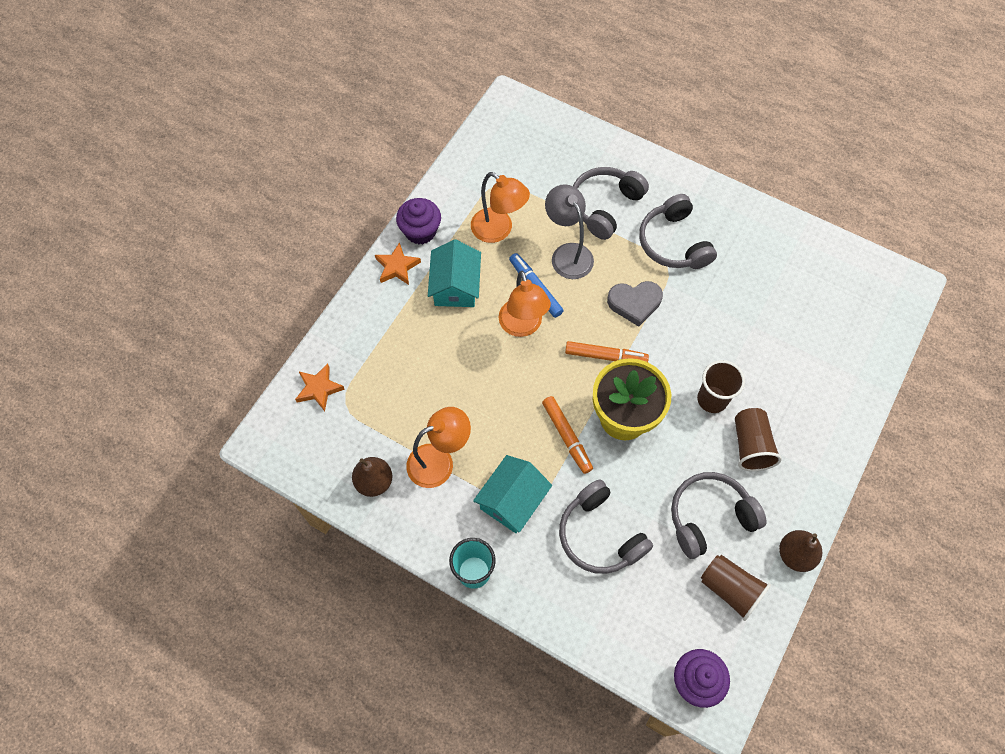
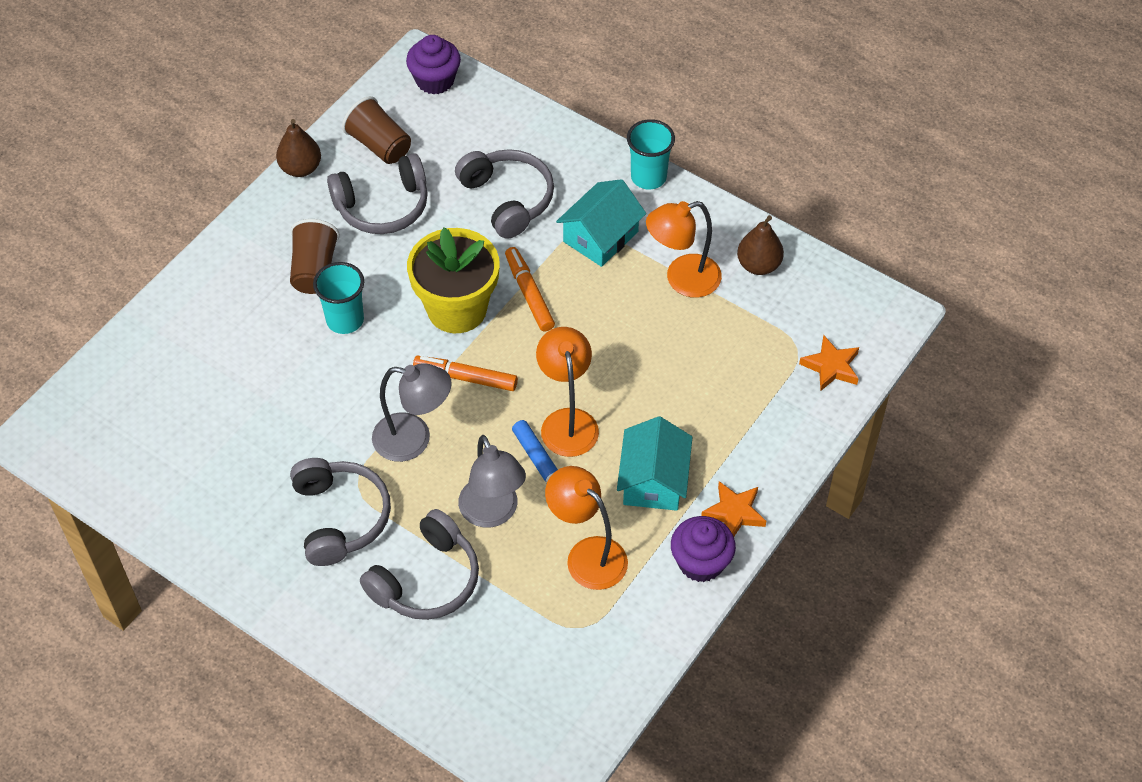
camera: 175 degrees left, 10 degrees down
grey heart [607,281,663,326] -> grey lamp [372,363,452,462]
brown cup [697,360,745,413] -> turquoise cup [313,262,364,334]

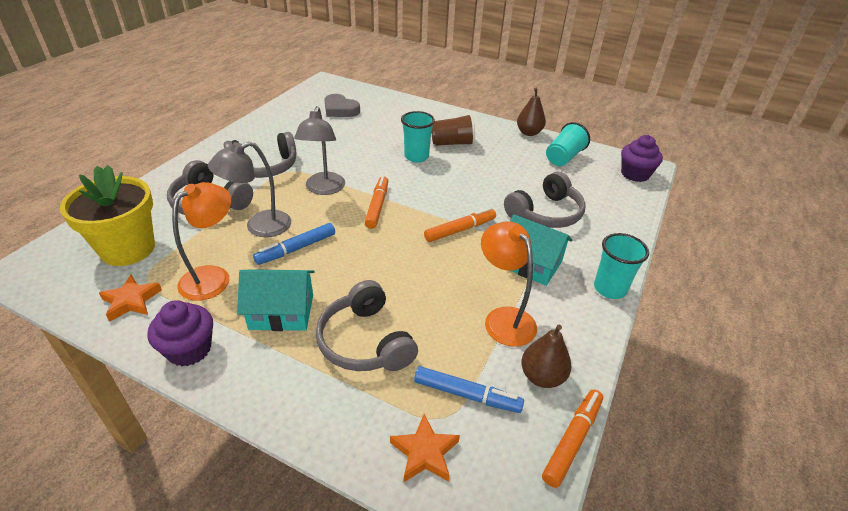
camera: 80 degrees right, 15 degrees down
grey headphones [327,153,428,234] -> grey headphones moved to [316,280,418,371]
brown cup [342,96,411,164] -> turquoise cup [546,122,590,166]
yellow flower pot [407,228,500,333] -> yellow flower pot moved to [60,165,155,266]
orange lamp [536,327,599,457] -> none
orange star [701,481,766,536] -> orange star moved to [99,274,162,322]
none -> grey heart [324,94,360,117]
none -> blue marker [414,366,524,413]
none -> orange marker [542,389,603,488]

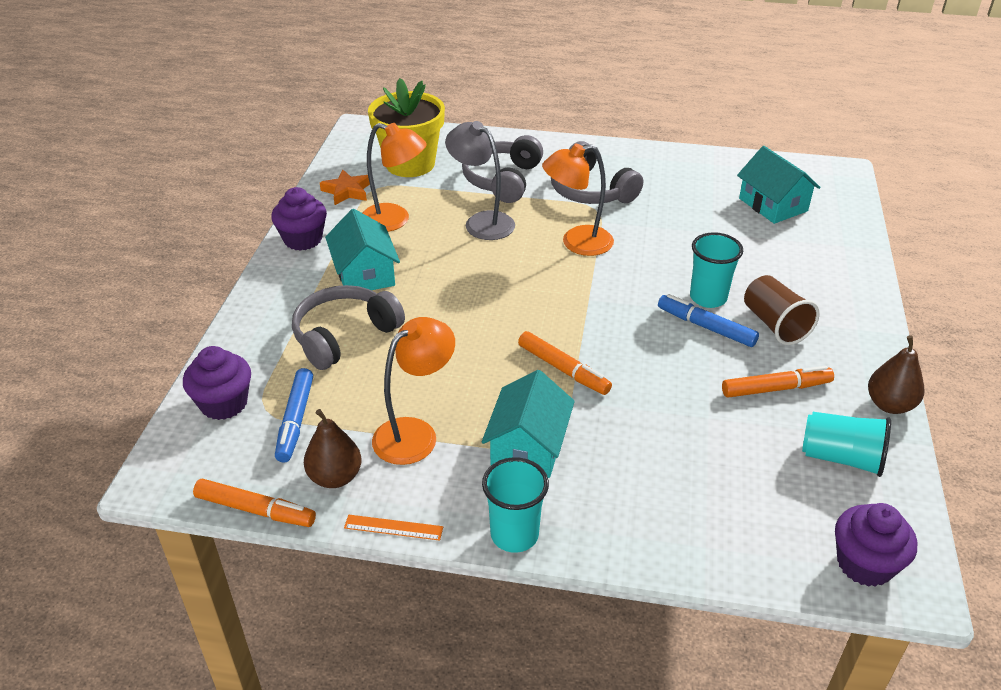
camera: 75 degrees right, 0 degrees up
blue marker [253,223,335,265] -> blue marker moved to [658,294,759,347]
grey lamp [294,106,345,195] -> orange lamp [542,144,614,256]
grey heart [324,94,360,117] -> turquoise house [737,146,821,224]
orange marker [365,176,388,229] -> orange marker moved to [722,366,834,398]
orange star [390,414,460,482] -> purple cupcake [183,346,251,420]
grey headphones [504,172,585,228] -> none
none -> orange ruler [344,515,443,541]

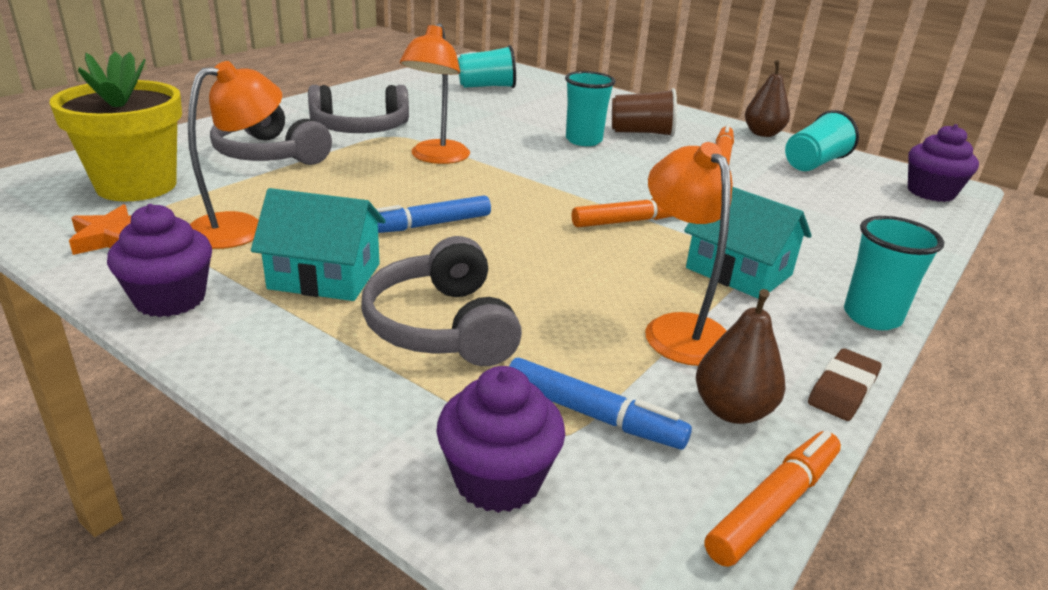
camera: 65 degrees left, 10 degrees down
orange ruler [344,515,443,541] -> brown eraser [808,348,882,421]
grey lamp [445,121,515,240] -> none
blue marker [658,294,759,347] -> blue marker moved to [376,195,491,233]
turquoise house [737,146,821,224] -> turquoise cup [458,45,516,88]

